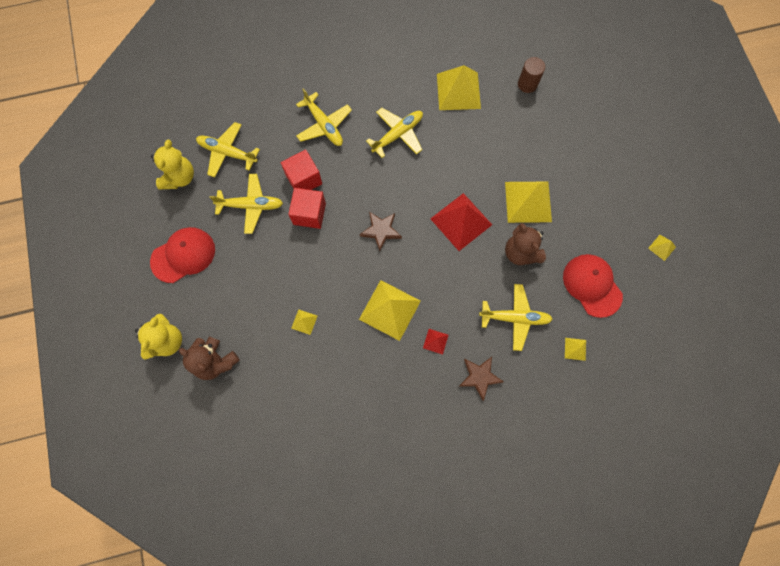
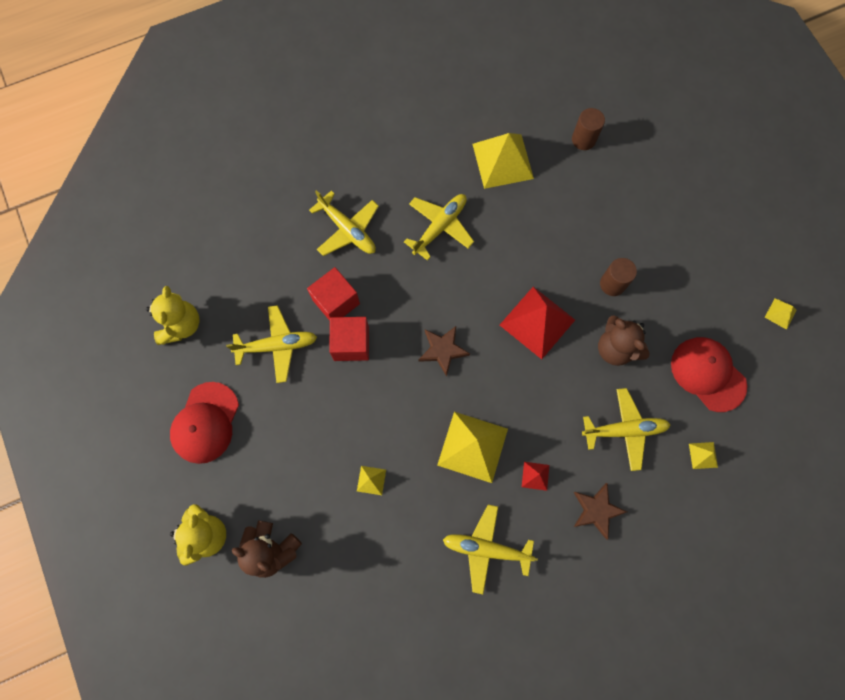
camera: 10 degrees left, 0 degrees up
red cap [150,227,215,283] -> red cap turned 150 degrees clockwise [170,382,239,464]
yellow plane [196,122,260,178] -> yellow plane moved to [443,505,538,594]
yellow pyramid [505,182,552,223] -> brown cylinder [600,258,637,296]

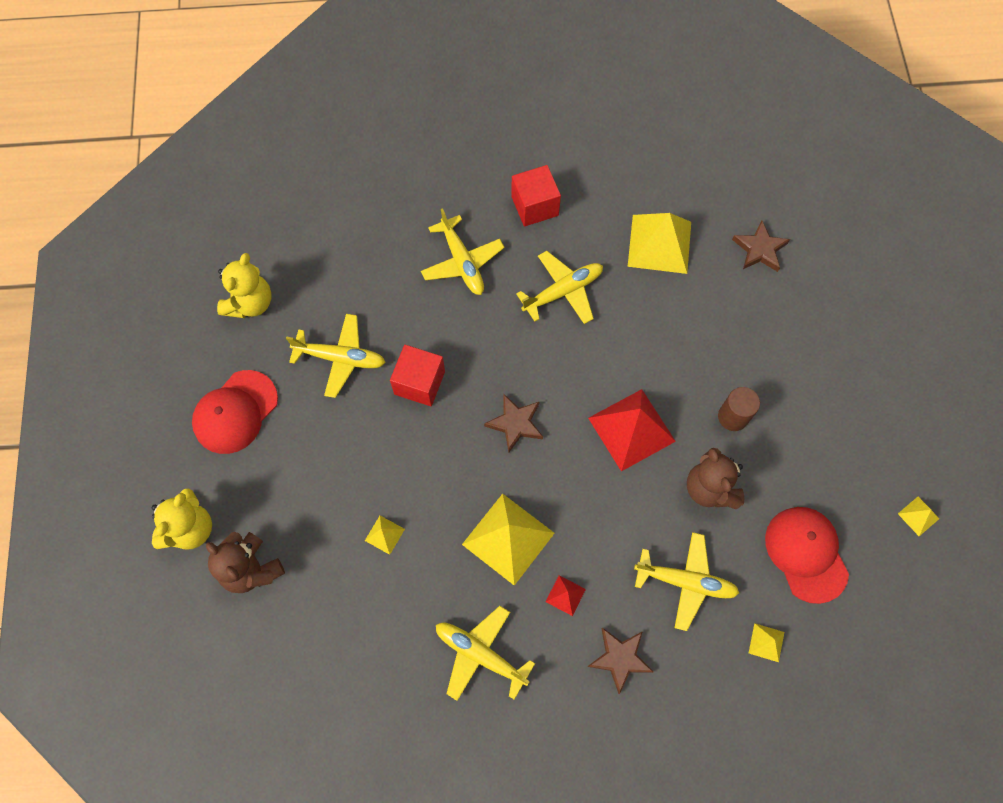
camera: 20 degrees right, 5 degrees down
red cube [307,267,360,321] -> red cube moved to [511,165,561,227]
brown cylinder [572,108,605,150] -> brown star [732,221,790,272]

